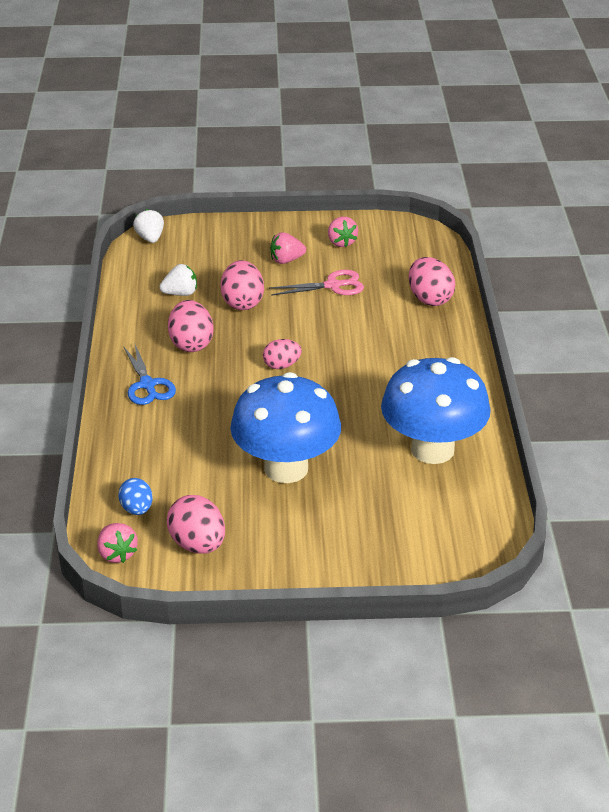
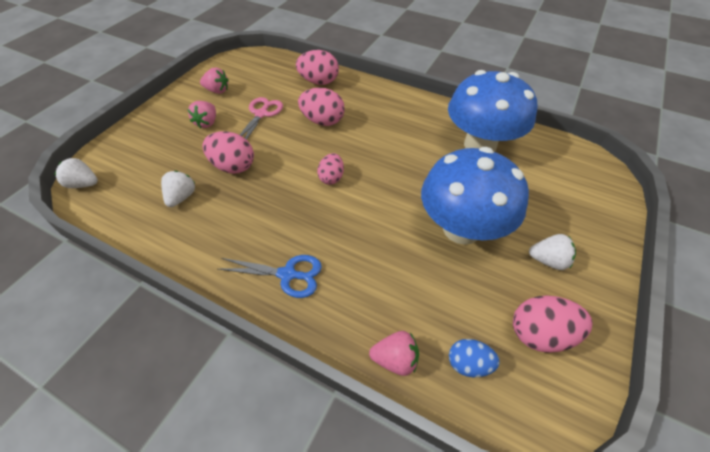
camera: 60 degrees left, 15 degrees up
pink strawberry [97,523,138,563] -> pink strawberry moved to [369,331,419,376]
pink egg [168,300,214,352] -> pink egg moved to [298,88,345,126]
none -> white strawberry [529,234,576,270]

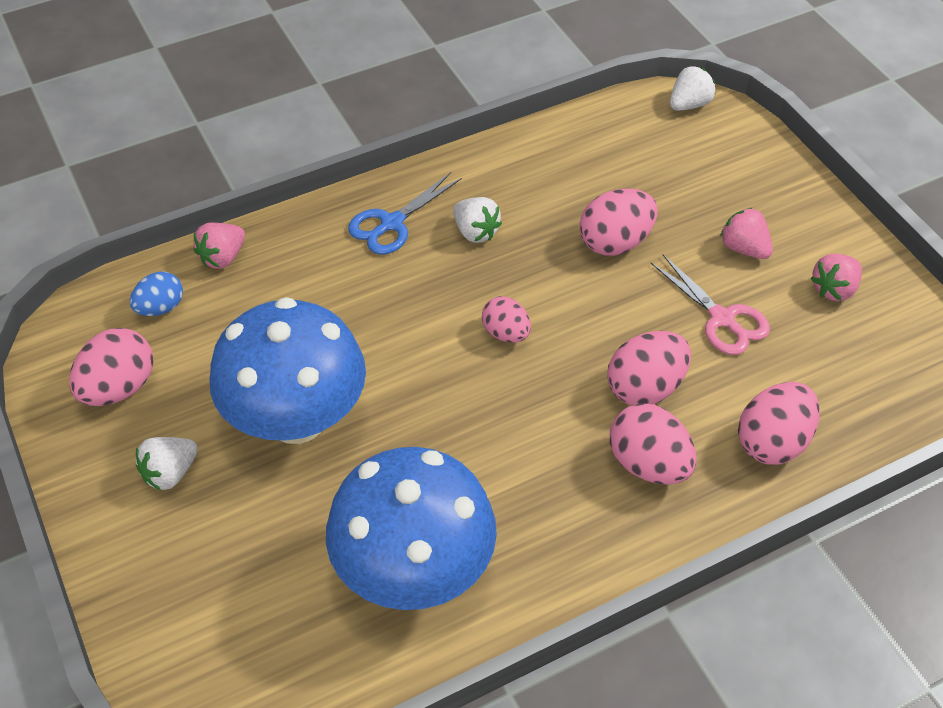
camera: 125 degrees right, 0 degrees up
white strawberry [161,171,195,207] -> white strawberry moved to [453,197,502,243]
none -> pink egg [610,403,697,485]

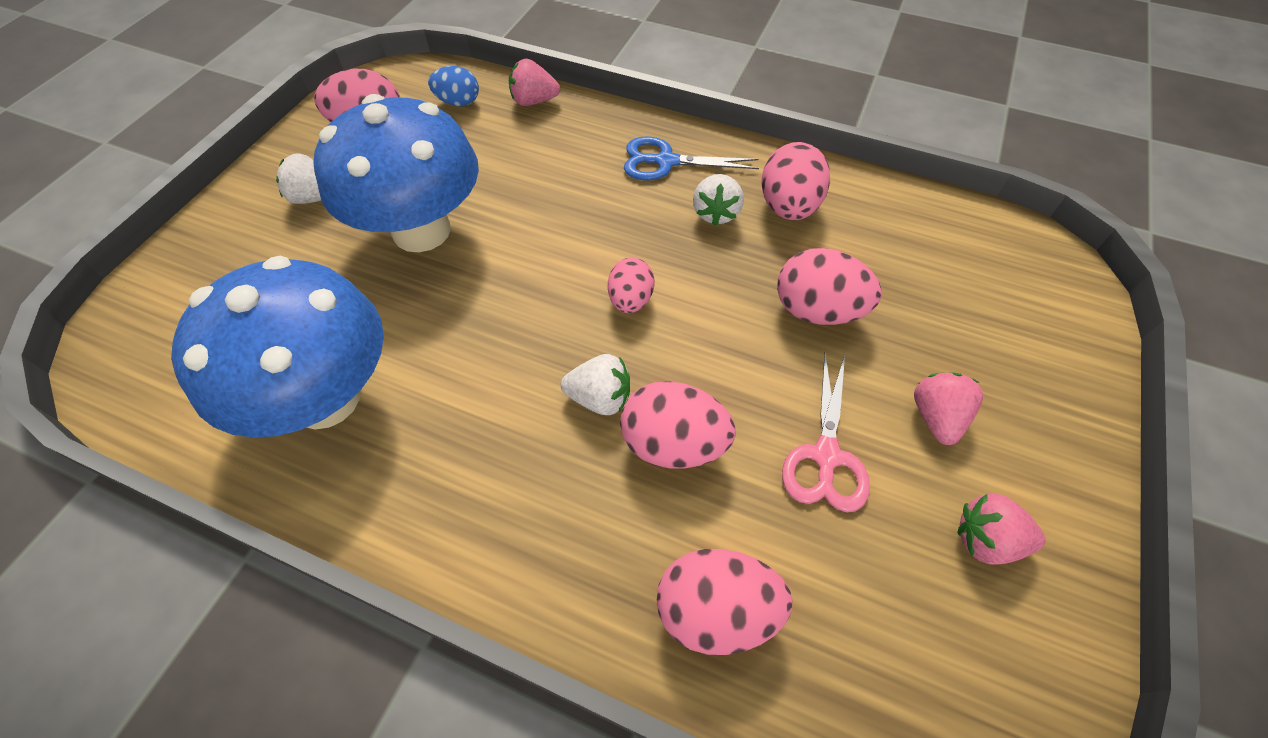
camera: 50 degrees right, 5 degrees up
pink egg [610,403,697,485] -> pink egg moved to [762,142,830,220]
white strawberry [670,66,715,111] -> white strawberry moved to [561,354,630,415]

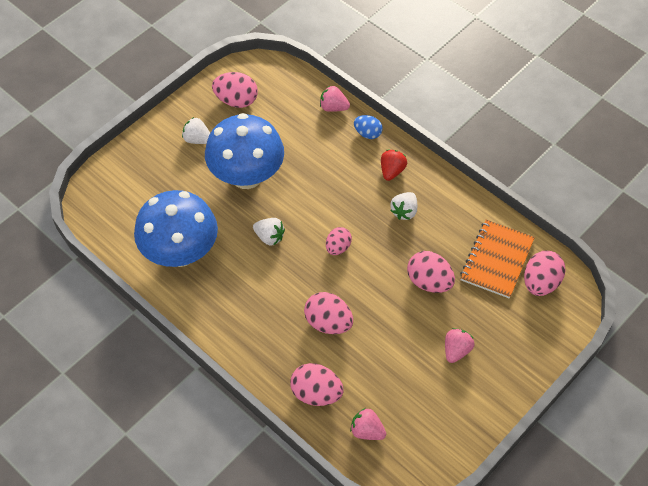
camera: 20 degrees right, 0 degrees up
blue egg [428,66,479,107] -> blue egg moved to [354,115,383,139]
white strawberry [561,354,630,415] -> white strawberry moved to [253,218,285,246]
blue scissors [624,136,759,181] -> red strawberry [381,150,407,181]
pink egg [762,142,830,220] -> pink egg moved to [524,251,565,296]
pink scissors [782,353,870,512] -> none
pink strawberry [958,493,1045,565] -> pink strawberry moved to [350,408,386,440]
none -> orange notebook [460,220,535,299]

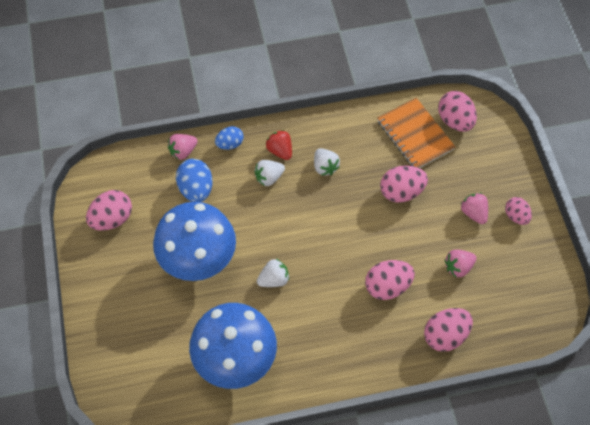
camera: 55 degrees left, 5 degrees up
white strawberry [182,117,210,144] -> white strawberry moved to [254,160,285,186]
pink egg [326,227,352,255] -> pink egg moved to [505,197,532,225]
pink strawberry [350,408,386,440] -> pink strawberry moved to [445,249,477,277]
none -> blue egg [176,159,212,202]

